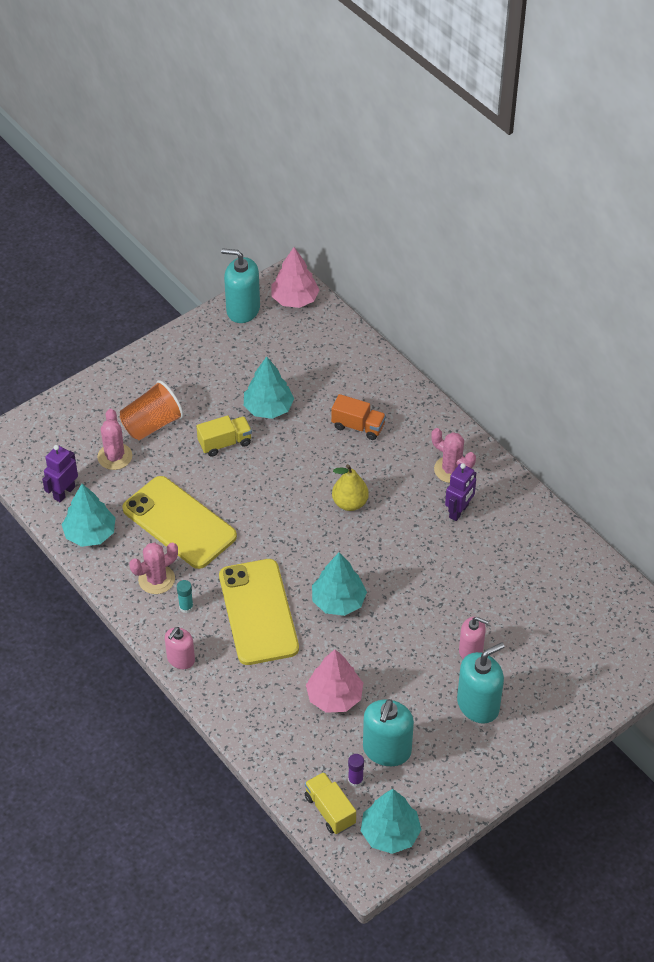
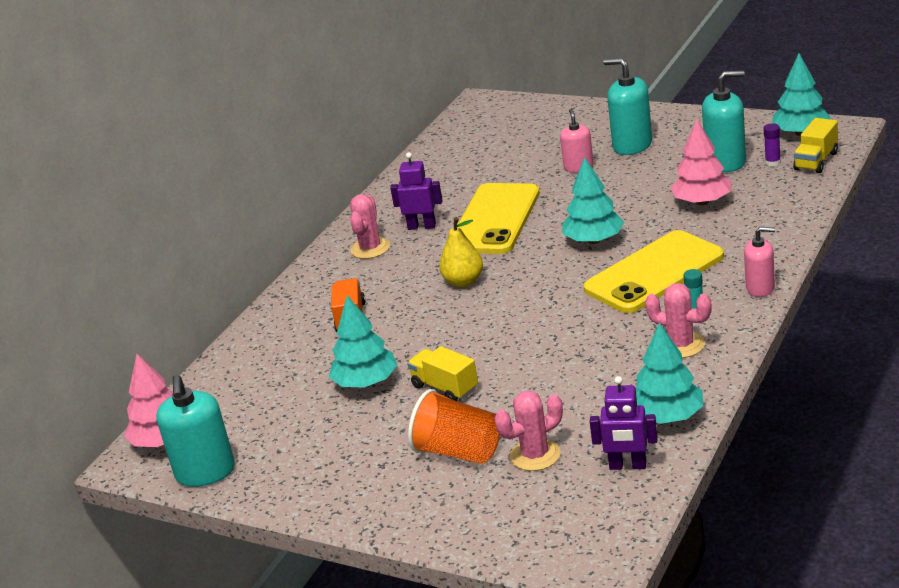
camera: 110 degrees left, 20 degrees down
yellow phone [122,476,237,569] -> yellow phone moved to [457,183,540,254]

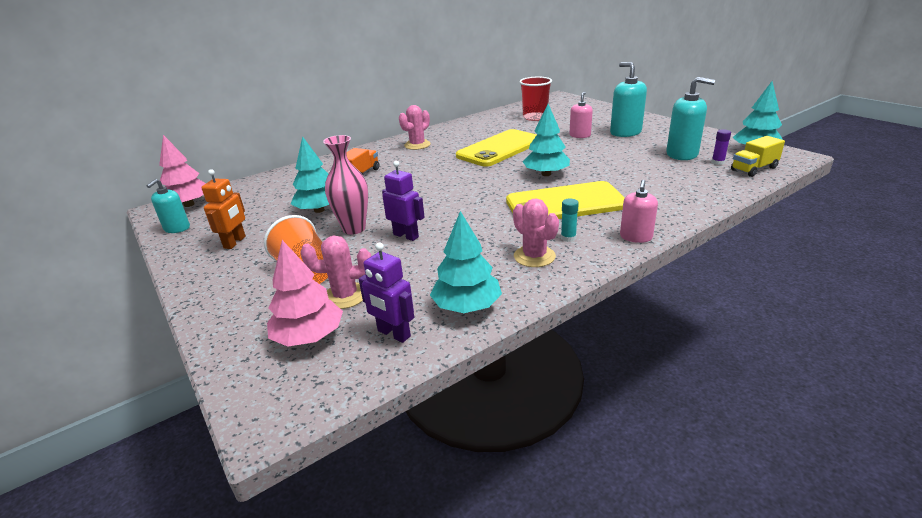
camera: 25 degrees right, 0 degrees up
turquoise soap dispenser [156,375,235,487] -> turquoise soap dispenser [146,179,190,233], size x0.63
purple robot [390,153,443,230] -> purple robot moved to [382,161,425,241]
yellow truck [407,346,478,401] -> pink vase [323,135,368,235]
yellow pear [439,217,483,287] -> none
pink tree [670,119,732,205] -> pink tree moved to [267,240,343,347]
pink soap dispenser [744,227,775,297] -> pink soap dispenser turned 75 degrees clockwise [620,180,658,243]
none -> orange robot [201,169,246,249]
none -> red cup [519,77,552,121]

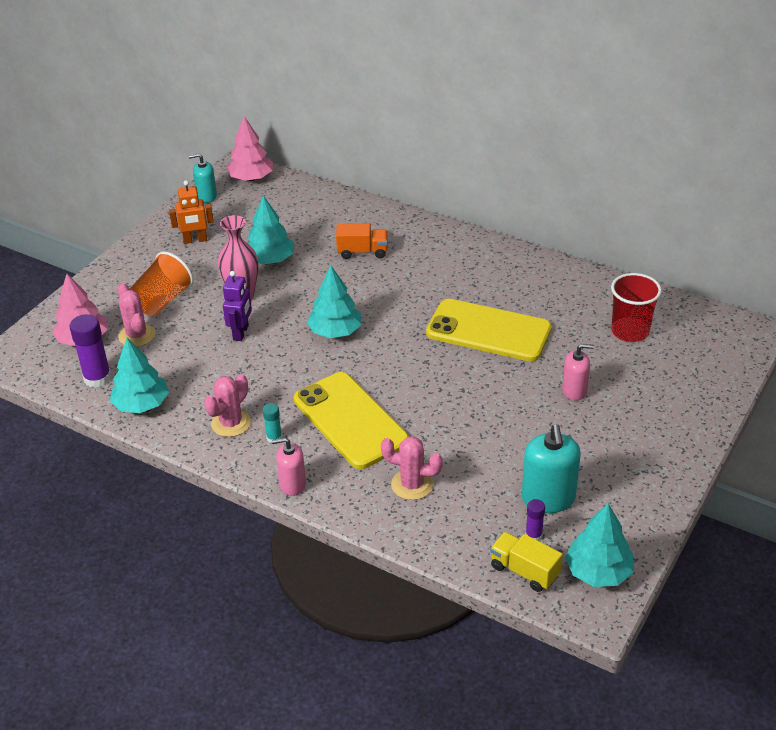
camera: 65 degrees right, 10 degrees up
purple robot [359,243,414,343] -> purple glue stick [70,314,111,388]
pink cactus [399,105,431,150] -> pink cactus moved to [381,436,443,500]
turquoise tree [523,104,570,176] -> turquoise tree moved to [307,266,362,338]
turquoise soap dispenser [610,62,647,137] -> none

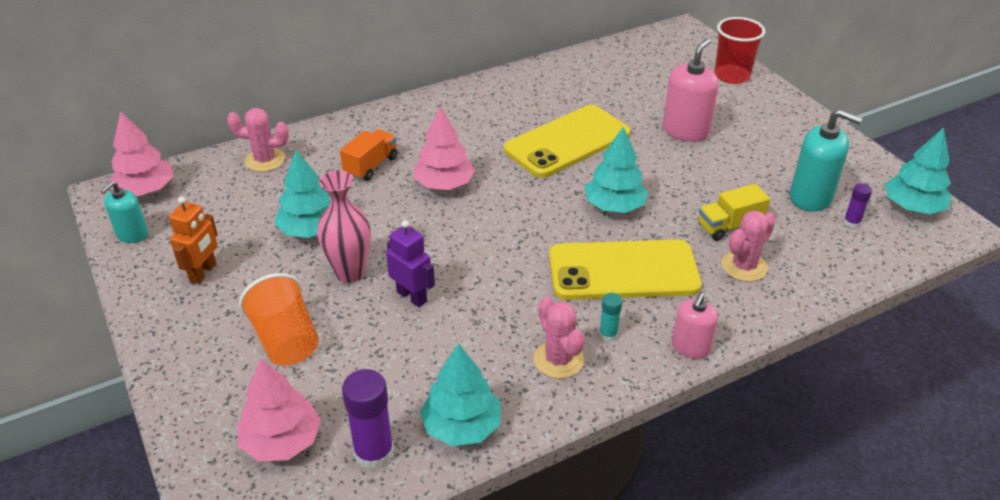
camera: 60 degrees left, 0 degrees up
pink cactus [118,283,155,347] -> pink cactus moved to [227,108,289,172]
turquoise tree [307,266,362,338] -> turquoise tree moved to [585,127,648,213]
yellow truck [490,532,563,592] -> yellow truck moved to [698,184,770,241]
pink soap dispenser [562,344,594,400] -> pink soap dispenser [663,39,719,142], size x1.59
red cup [611,273,662,342] -> red cup moved to [714,17,765,84]
none -> pink tree [414,106,475,190]

